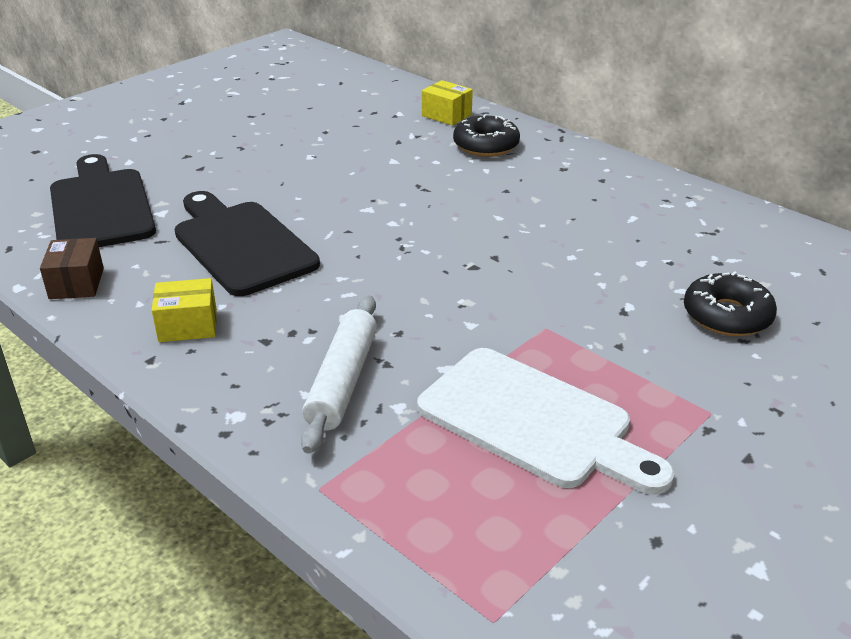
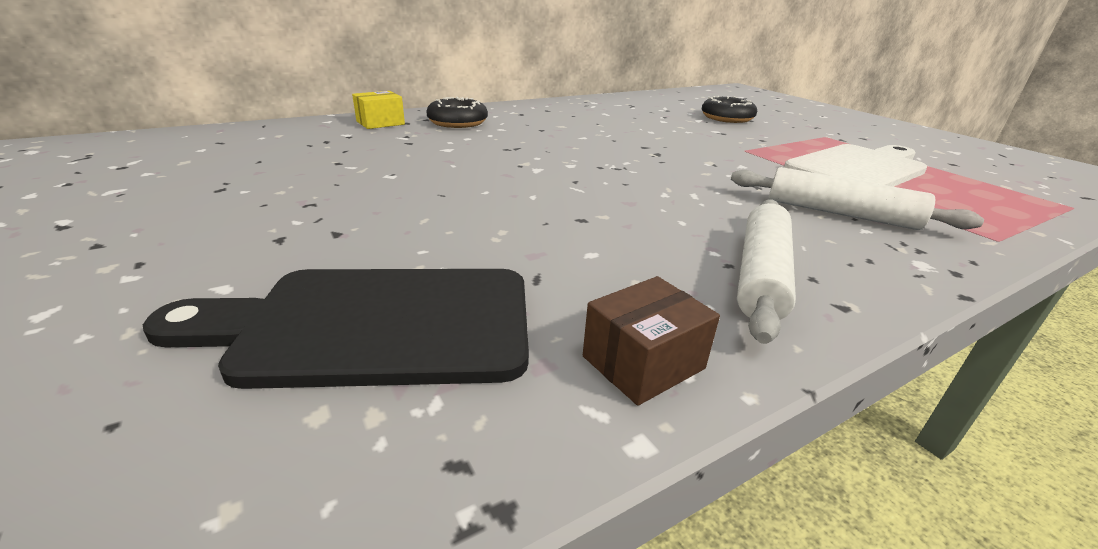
camera: 75 degrees left, 5 degrees down
brown box [40,238,104,299] -> brown box turned 45 degrees counterclockwise [583,276,720,406]
yellow box [152,278,217,342] -> white rolling pin [737,199,796,344]
black cutting board [175,191,320,296] -> none

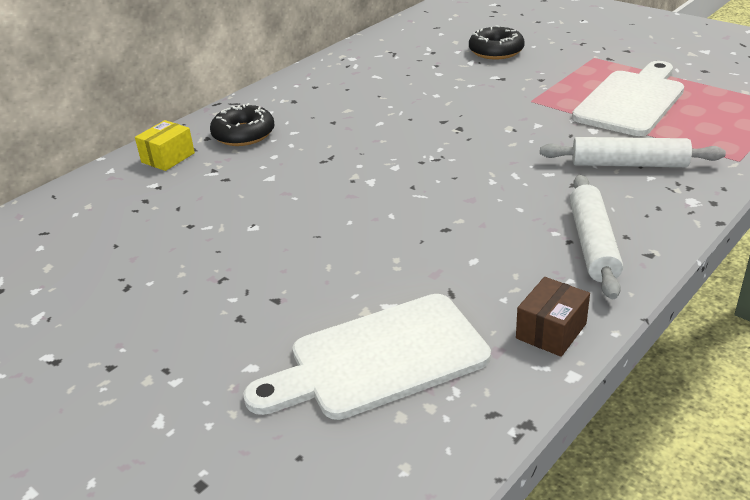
camera: 15 degrees left, 5 degrees up
black cutting board [143,269,529,389] -> white cutting board [243,294,491,420]

